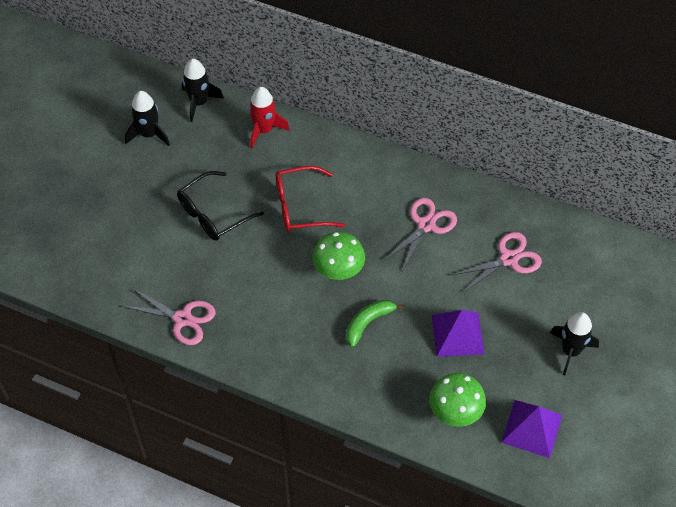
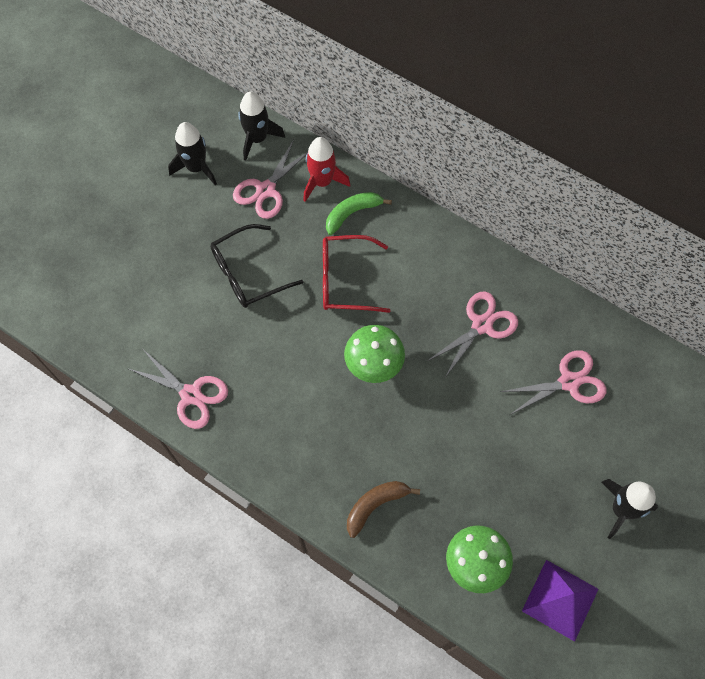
camera: 10 degrees right, 10 degrees up
green banana [346,300,404,347] -> green banana moved to [326,192,392,235]
purple pyramid [432,310,484,357] -> none
none -> pink scissors [233,140,308,219]
none -> brown banana [347,481,420,538]

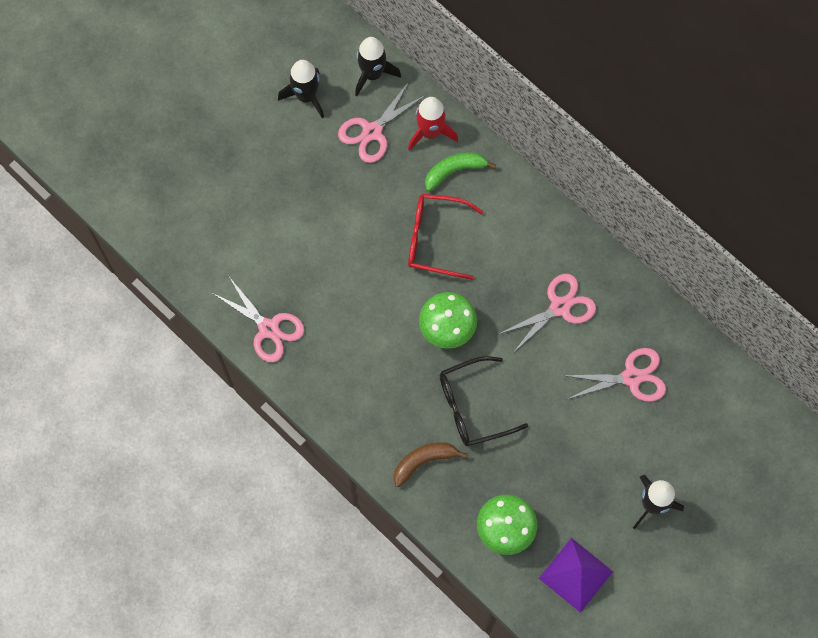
camera: 10 degrees right, 5 degrees up
black glasses [210,224,304,308] -> black glasses moved to [440,356,528,446]

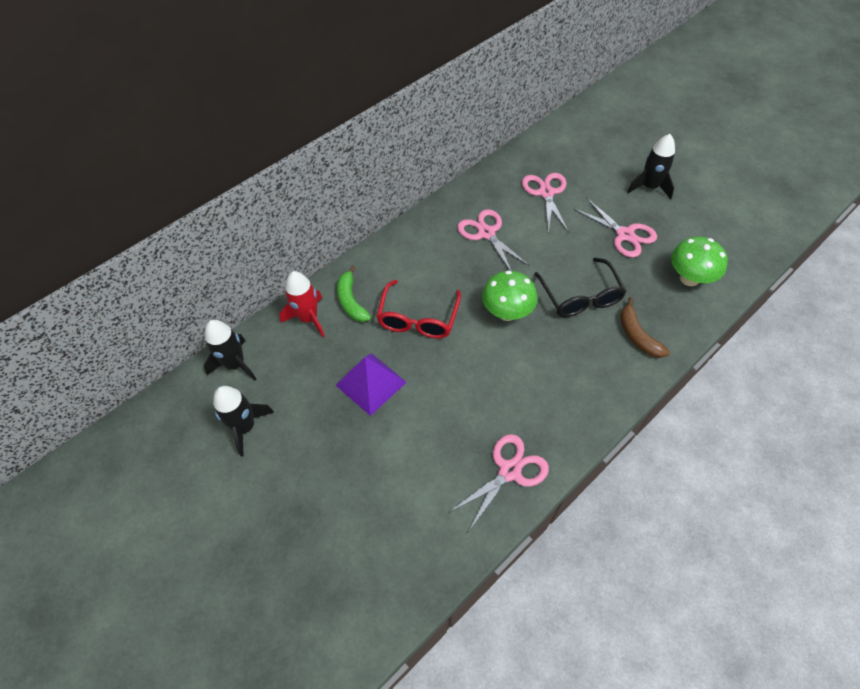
camera: 85 degrees left, 15 degrees down
pink scissors [338,82,426,163] -> pink scissors moved to [574,198,657,258]
purple pyramid [539,538,613,613] -> purple pyramid moved to [336,353,407,416]

